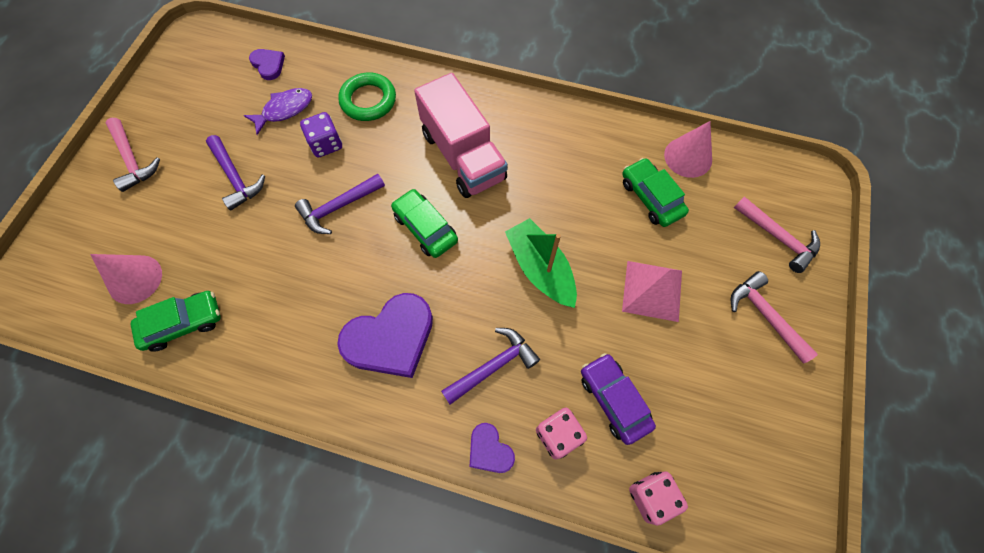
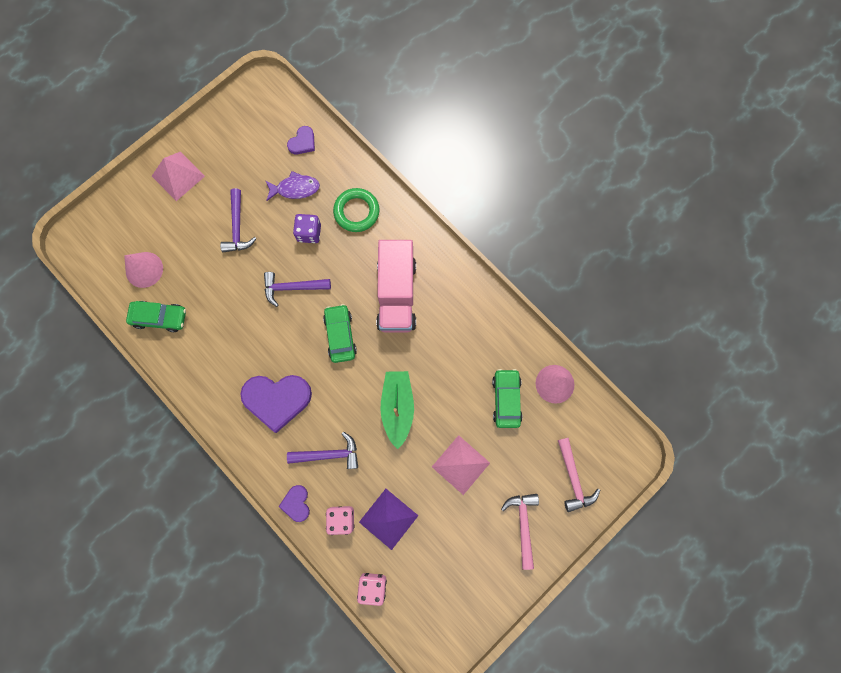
camera: 30 degrees right, 10 degrees up
pink hammer [105,118,160,192] -> pink pyramid [152,151,205,201]
purple heart [249,49,285,80] -> purple heart turned 45 degrees clockwise [287,126,315,154]
purple car [581,353,656,445] -> purple pyramid [359,489,418,550]

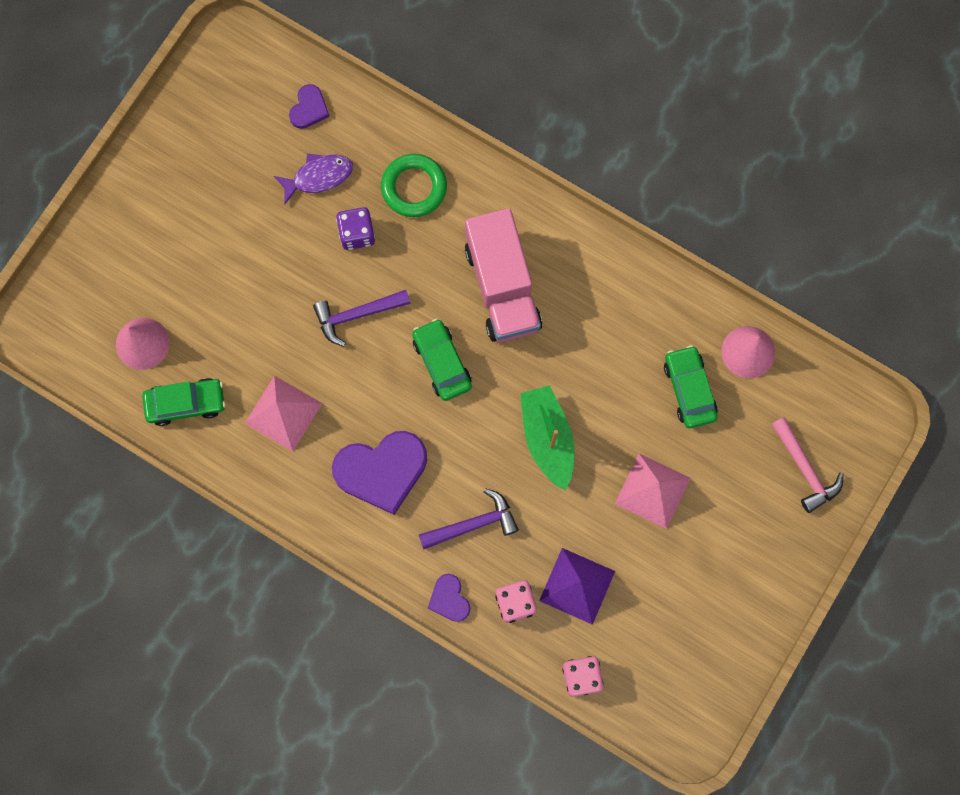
camera: 15 degrees left, 0 degrees up
pink pyramid [152,151,205,201] -> pink pyramid moved to [245,376,323,451]
purple hammer [220,188,256,252] -> none
pink hammer [501,494,539,570] -> none

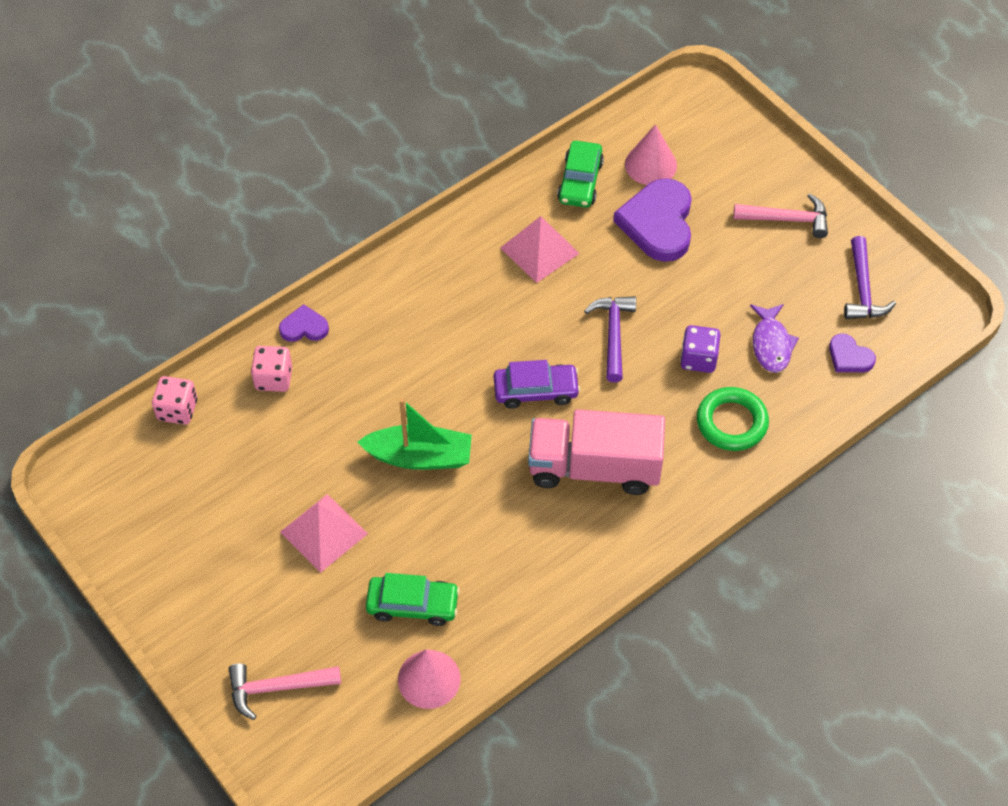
camera: 110 degrees right, 20 degrees down
purple heart [332,431,427,515] -> purple heart moved to [613,178,692,262]
green car [412,319,472,401] -> purple car [494,360,580,409]
purple hammer [419,488,519,550] -> purple hammer moved to [844,236,896,319]
purple pyramid [539,548,615,625] -> none
none -> pink hammer [733,194,828,238]

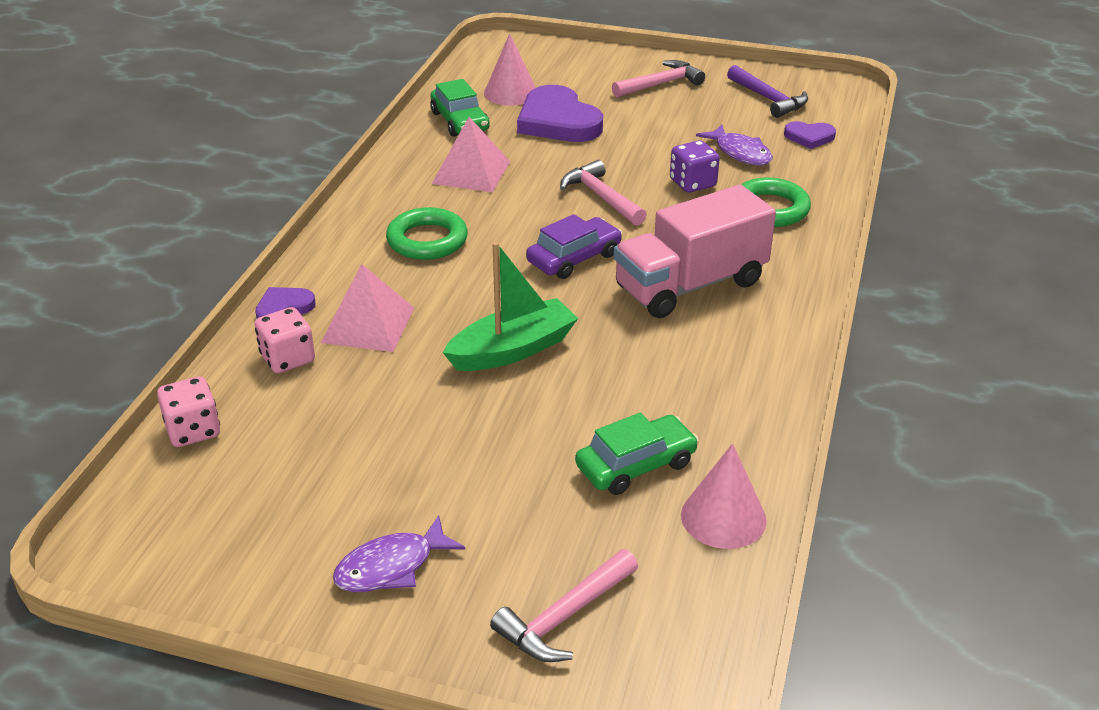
camera: 35 degrees left, 20 degrees down
pink pyramid [280,494,368,573] -> pink pyramid moved to [321,264,414,352]
purple hammer [584,296,636,382] -> pink hammer [560,160,647,226]
none -> purple fish [333,515,465,592]
none -> green ring [386,207,468,260]

